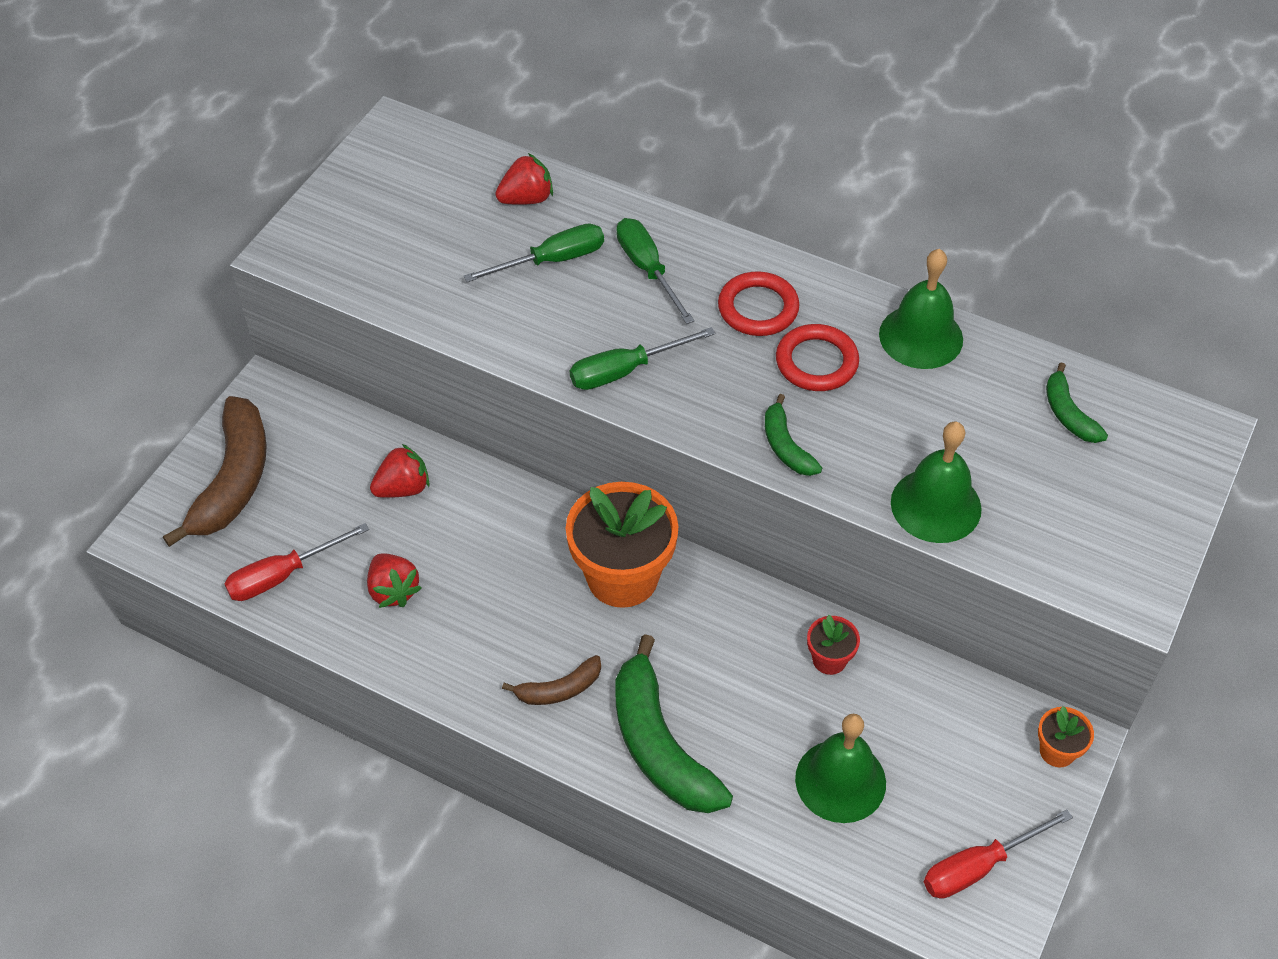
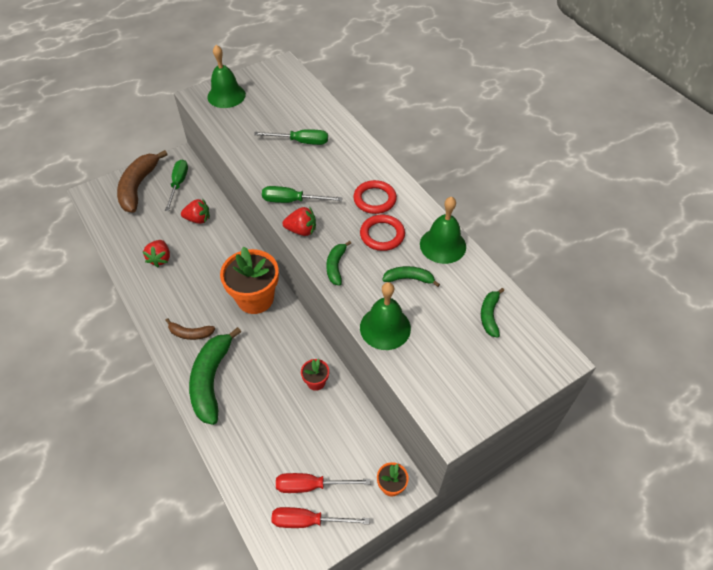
camera: 30 degrees right, 0 degrees up
brown banana [163,396,267,547] -> brown banana turned 150 degrees clockwise [117,150,168,213]
red screwdriver [224,523,369,601] -> red screwdriver moved to [276,473,370,493]
red strawberry [495,153,553,205] -> red strawberry moved to [282,206,316,236]
green screwdriver [616,218,695,324] -> green screwdriver moved to [165,160,188,211]
green bell [795,714,886,823] -> green bell moved to [207,45,246,108]
none -> green banana [382,266,440,287]

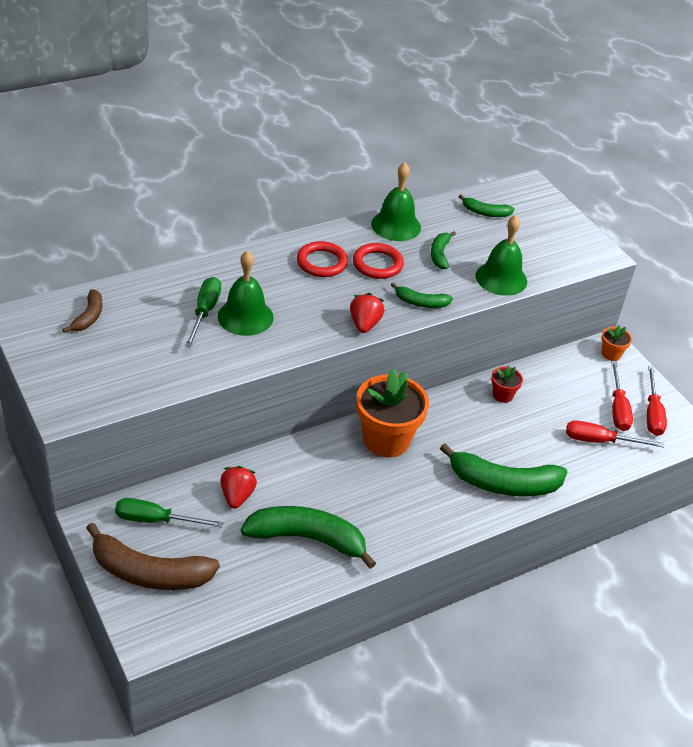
camera: 90 degrees left, 10 degrees down
red strawberry [142,240,170,267] -> green banana [241,506,376,569]
brown banana [165,318,215,340] -> brown banana moved to [62,289,102,333]
green bell [207,45,246,108] -> green bell moved to [218,251,274,336]
green screwdriver [262,186,342,203] -> none
none -> red screwdriver [566,421,664,448]

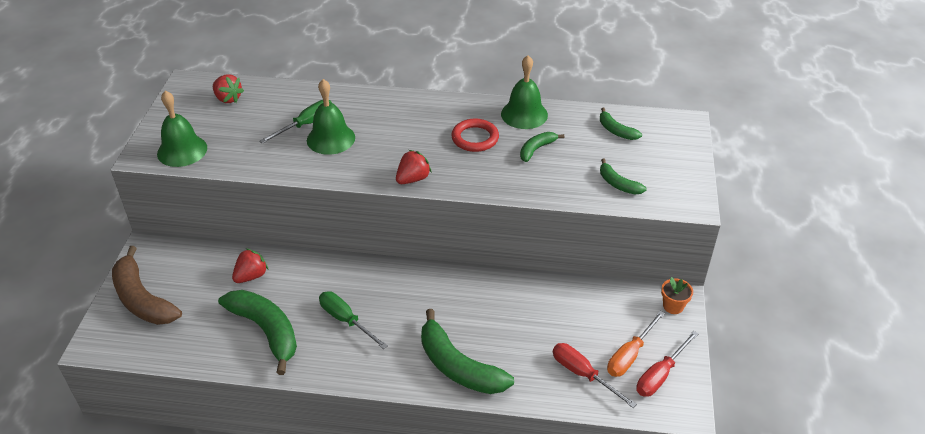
camera: 40 degrees right, 0 degrees up
brown banana [62,289,102,333] -> red strawberry [213,74,244,103]
green screwdriver [115,498,224,528] -> green screwdriver moved to [319,291,388,349]
red ring [297,241,348,277] -> none
orange flower pot [357,368,429,458] -> none
green banana [391,283,453,308] -> green banana moved to [600,159,647,195]
green bell [476,215,527,296] -> green bell moved to [157,90,207,167]
red flower pot [491,365,523,403] -> none
red screwdriver [611,361,633,431] -> orange screwdriver [607,311,665,377]

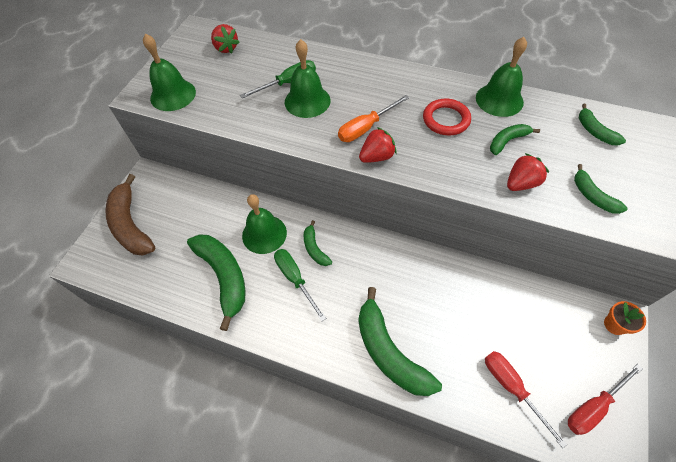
camera: 15 degrees right, 15 degrees up
red strawberry [232,248,268,283] -> red strawberry moved to [507,153,549,191]
orange screwdriver [607,311,665,377] -> orange screwdriver moved to [338,95,410,142]
none -> green bell [242,194,287,254]
none -> green banana [304,220,332,266]

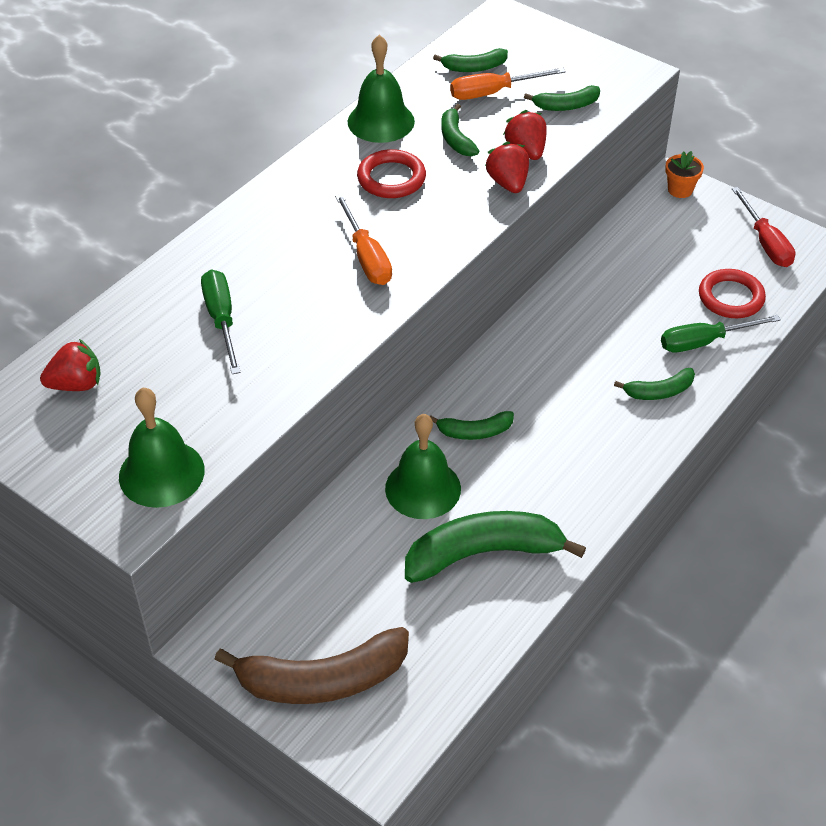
camera: 75 degrees left, 10 degrees down
green screwdriver [274,249,326,321] -> green screwdriver moved to [661,315,781,352]
green bell [285,39,330,118] -> none
red strawberry [359,127,396,163] -> red strawberry moved to [485,142,529,193]
green banana [359,287,442,396] -> green banana [614,368,695,400], size x0.51
red screwdriver [485,351,567,448] -> red ring [699,269,766,318]
none -> orange screwdriver [450,68,566,100]

